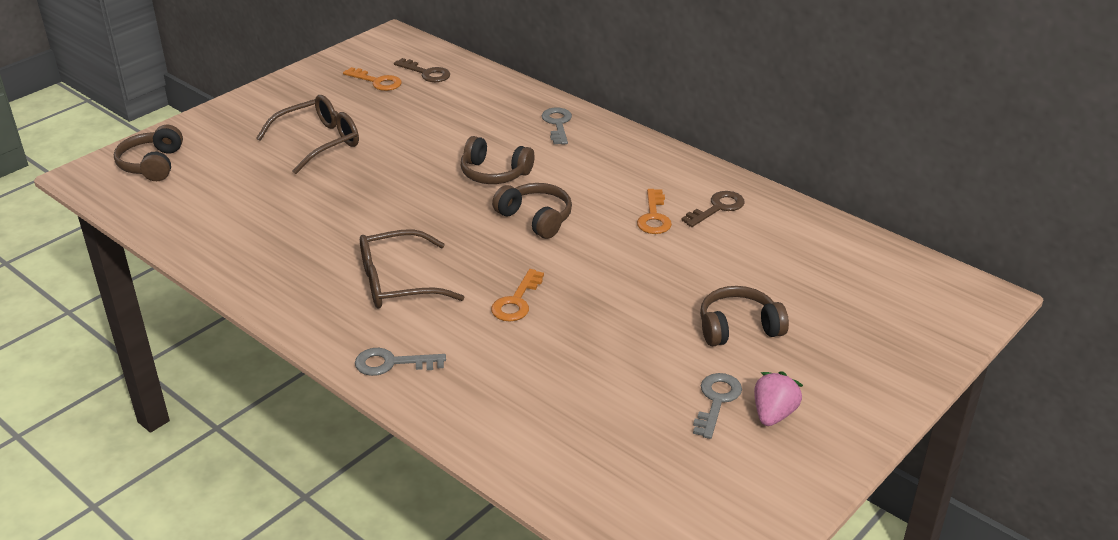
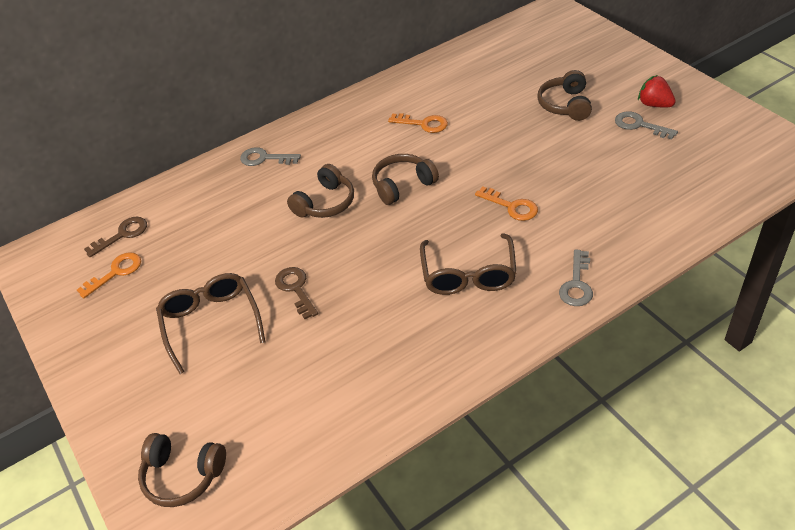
camera: 70 degrees left, 10 degrees up
brown key [681,191,745,227] -> brown key moved to [275,267,318,319]
pink strawberry [754,371,803,426] -> red strawberry [638,75,676,107]

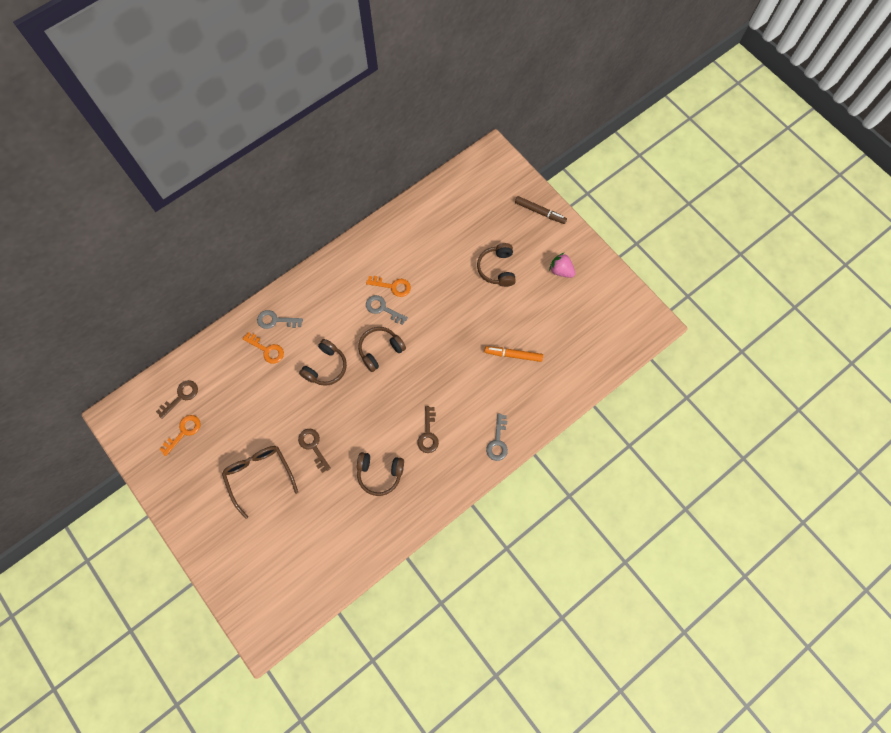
camera: 10 degrees left, 25 degrees up
brown headphones [138,433,226,507] -> brown headphones moved to [357,452,404,496]
brown glasses [420,233,517,295] -> brown key [417,406,439,453]
orange key [475,187,538,221] -> orange key moved to [243,332,284,364]
grey key [615,111,678,139] -> grey key moved to [366,295,408,325]
red strawberry [638,75,676,107] -> pink strawberry [549,252,575,278]
none -> orange marker [484,346,543,362]
none -> brown marker [515,196,567,224]

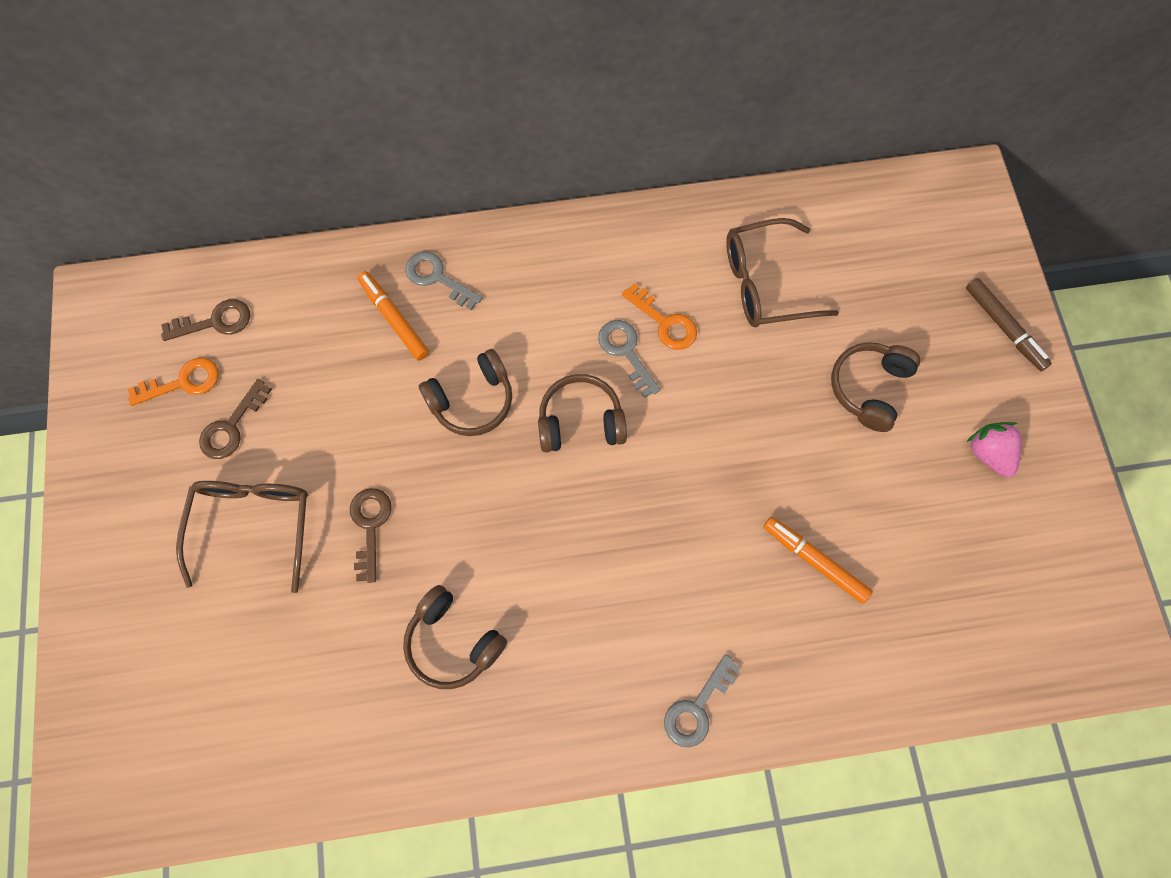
camera: 30 degrees right, 0 degrees up
orange key [243,332,284,364] -> orange marker [357,271,429,360]
brown key [417,406,439,453] -> brown key moved to [199,379,272,459]
none -> brown glasses [726,218,839,327]

